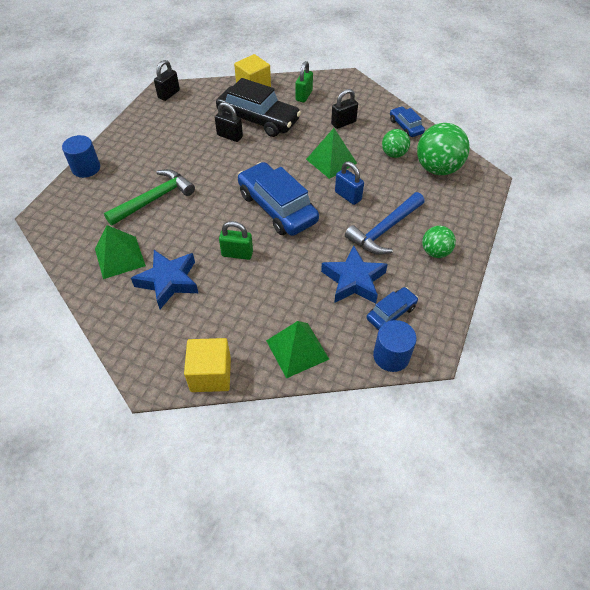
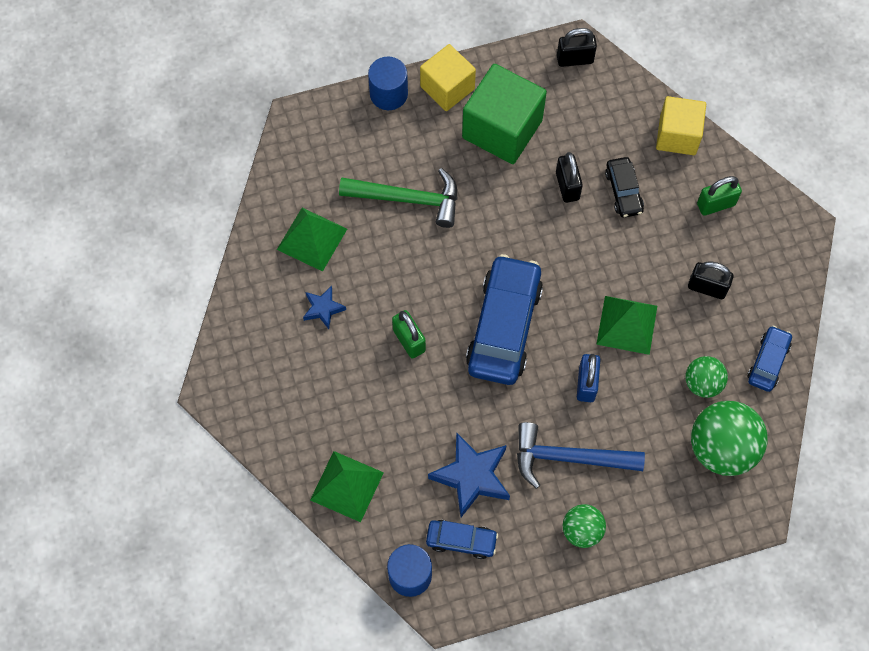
camera: 50 degrees right, 15 degrees up
blue star [131,250,198,309] -> blue star [303,286,346,329], size x0.55
yellow cube [184,338,231,392] -> yellow cube moved to [420,44,476,111]
black car [216,78,301,137] -> black car [605,157,644,218], size x0.50
none -> green cube [462,64,547,164]

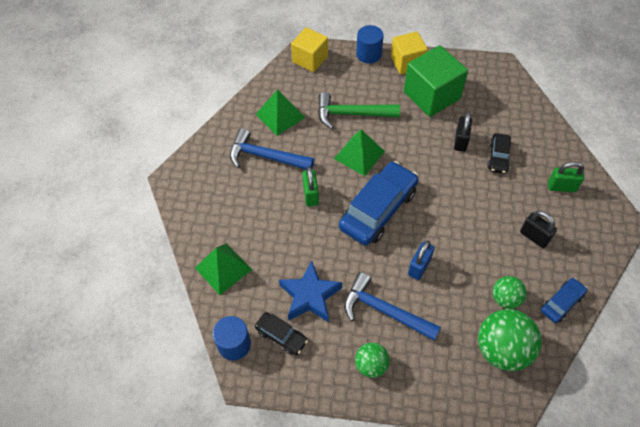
camera: 25 degrees right, 10 degrees down
blue star [303,286,346,329] -> blue hammer [230,128,314,170]
green hammer [339,168,457,228] -> green hammer turned 150 degrees clockwise [318,92,400,129]
blue car [426,520,498,559] -> black car [255,312,308,355]
black padlock [557,28,597,67] -> none
green pyramid [596,296,657,355] -> green pyramid moved to [334,130,385,176]
yellow cube [656,96,706,155] -> yellow cube moved to [291,27,328,72]

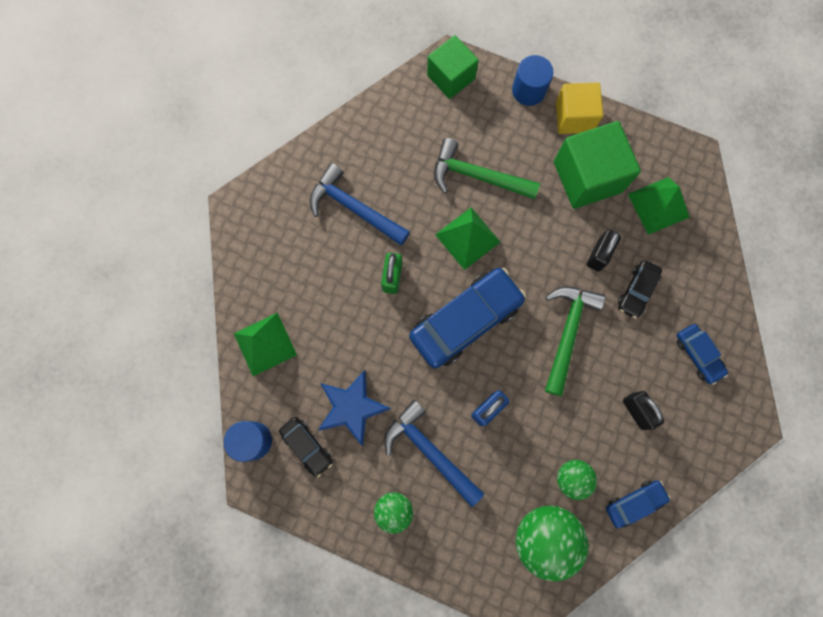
camera: 15 degrees right, 20 degrees up
green pyramid [256,89,305,136] -> green pyramid moved to [628,177,690,235]
yellow cube [291,27,328,72] -> green cube [427,35,479,99]
green padlock [548,162,584,192] -> blue car [677,324,728,385]
none -> green hammer [545,286,606,396]

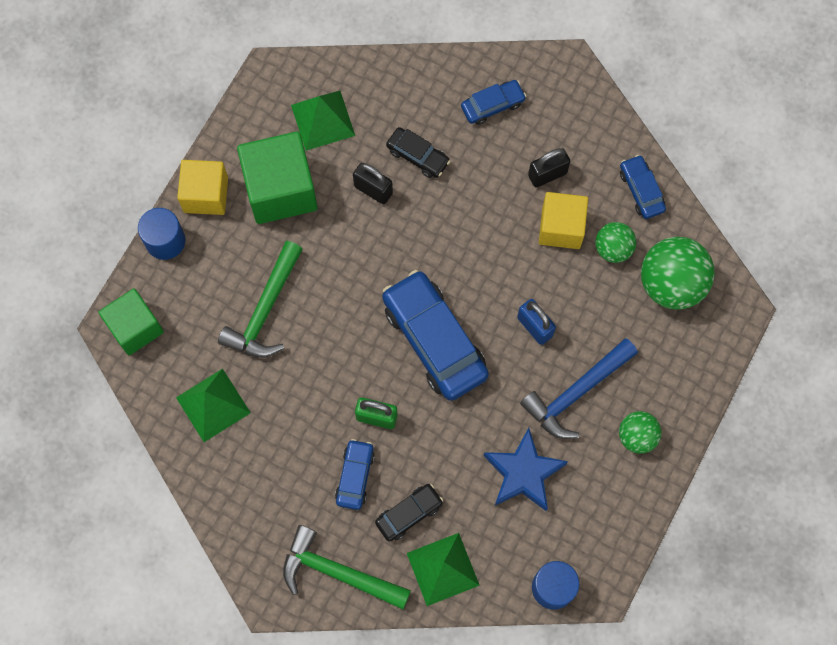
camera: 85 degrees left, 5 degrees down
black car [279,417,333,477] -> black car moved to [375,484,443,542]
blue hammer [310,163,410,245] -> none
green pyramid [435,207,500,270] -> green pyramid moved to [176,369,251,442]
green hammer [545,286,606,396] -> green hammer moved to [283,525,411,609]
none -> blue car [335,439,375,510]
none -> yellow cube [539,192,588,249]

